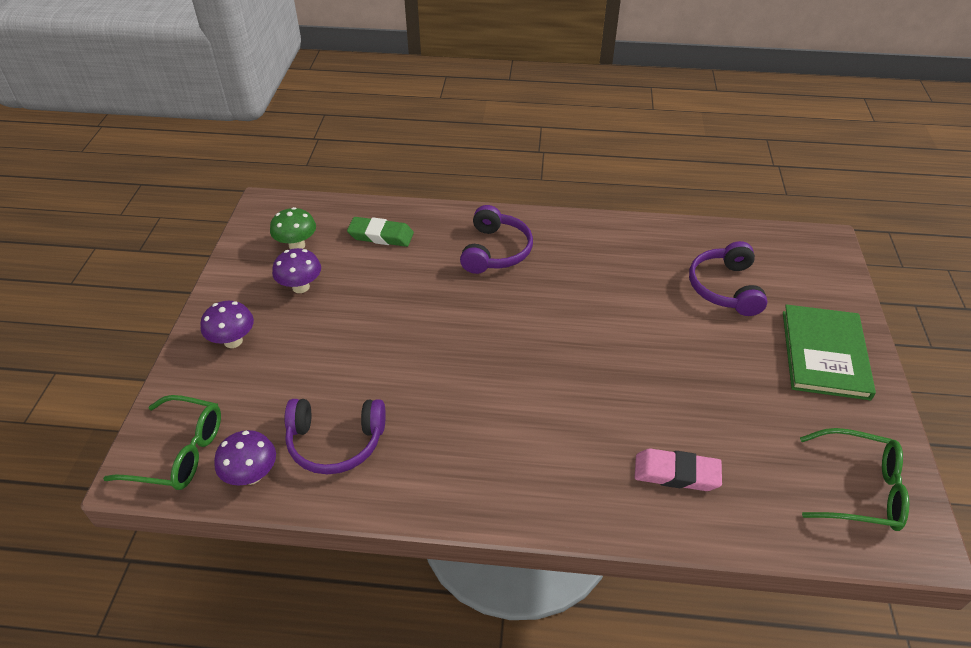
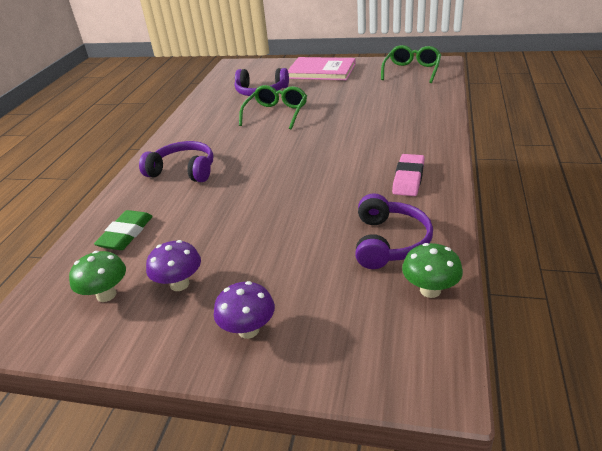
camera: 80 degrees left, 10 degrees down
green glasses [103,395,221,490] -> green glasses moved to [239,85,307,130]
purple mushroom [214,430,276,486] -> green mushroom [402,243,463,298]
pink eraser [635,448,722,491] -> pink eraser moved to [392,154,425,196]
green book [783,304,876,400] -> pink book [288,57,356,80]

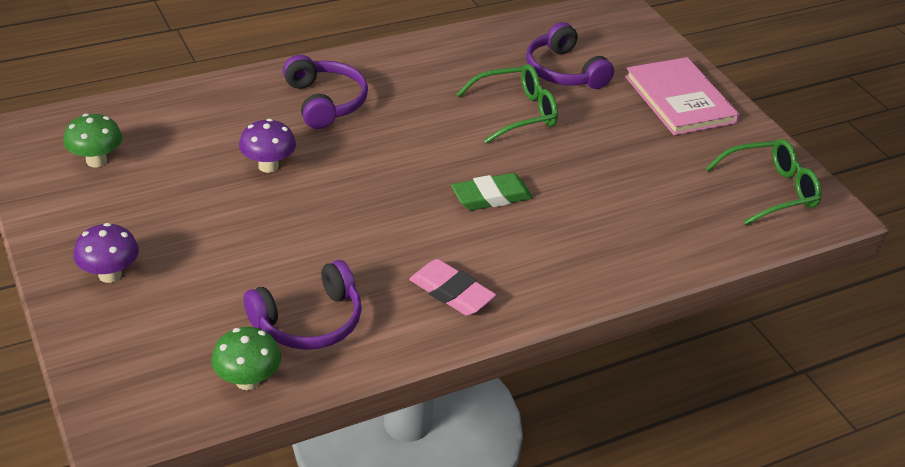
camera: 45 degrees right, 5 degrees up
green eraser [94,210,153,250] -> green eraser moved to [451,173,533,210]
purple mushroom [146,240,201,291] -> purple mushroom moved to [239,119,296,173]
pink eraser [392,154,425,196] -> pink eraser turned 60 degrees clockwise [409,259,496,316]

